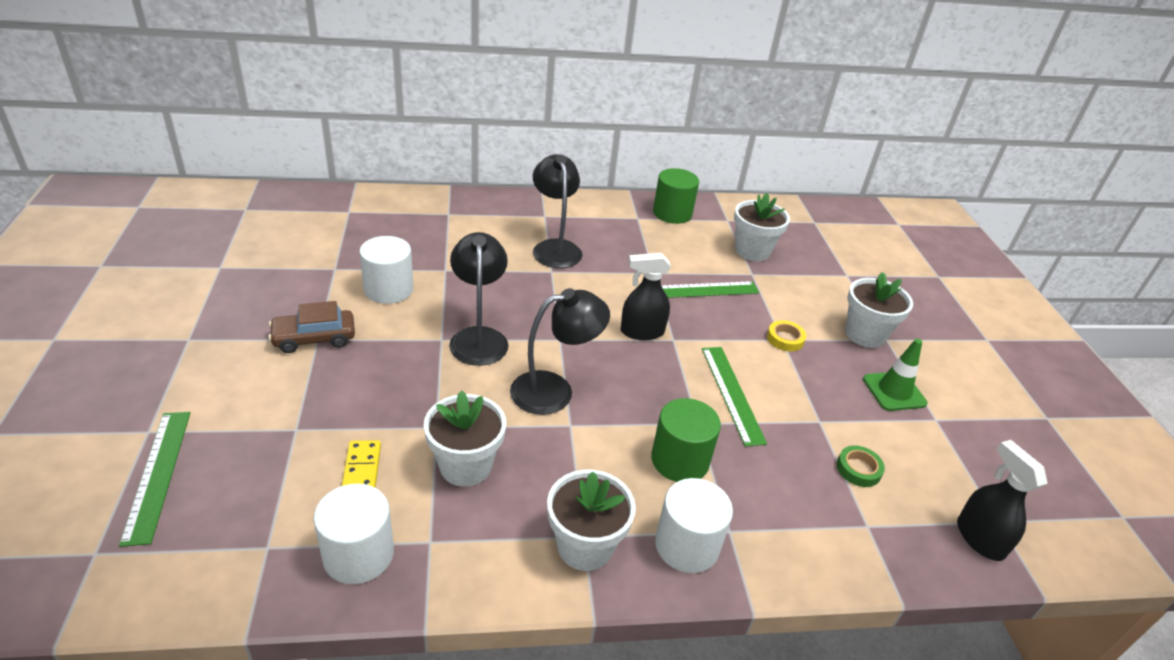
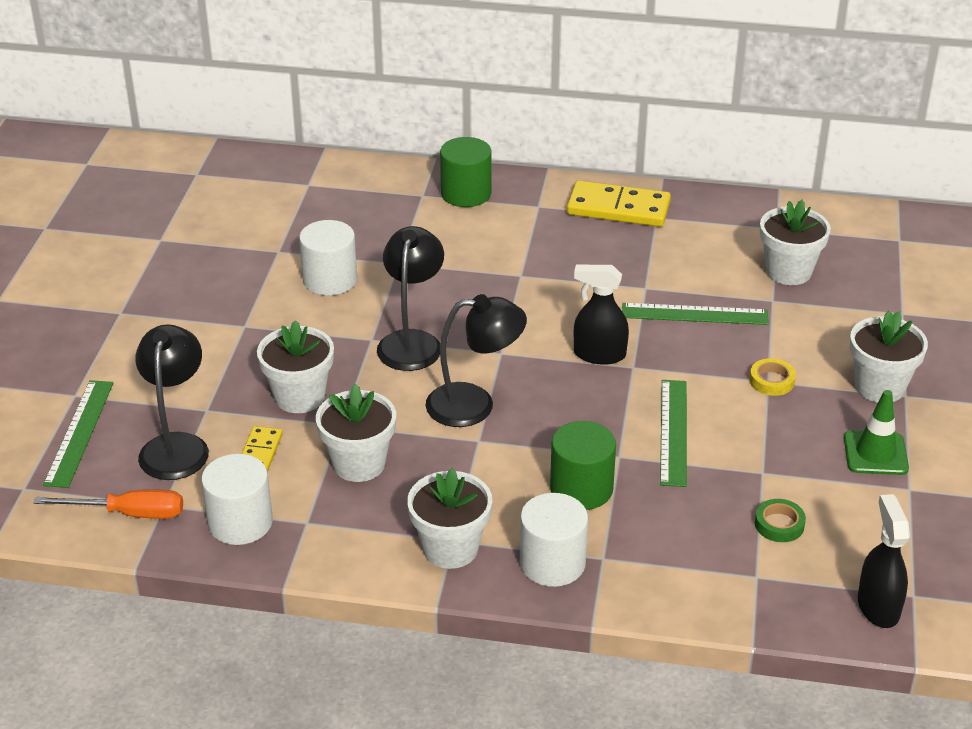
camera: 20 degrees right, 0 degrees up
brown car [268,301,355,353] -> none
black lamp [533,154,582,268] -> black lamp moved to [135,324,209,480]
green cylinder [653,168,699,224] -> green cylinder moved to [440,137,492,207]
none -> orange screwdriver [34,489,183,519]
none -> white flower pot [257,320,334,413]
none -> yellow domino [567,180,671,227]

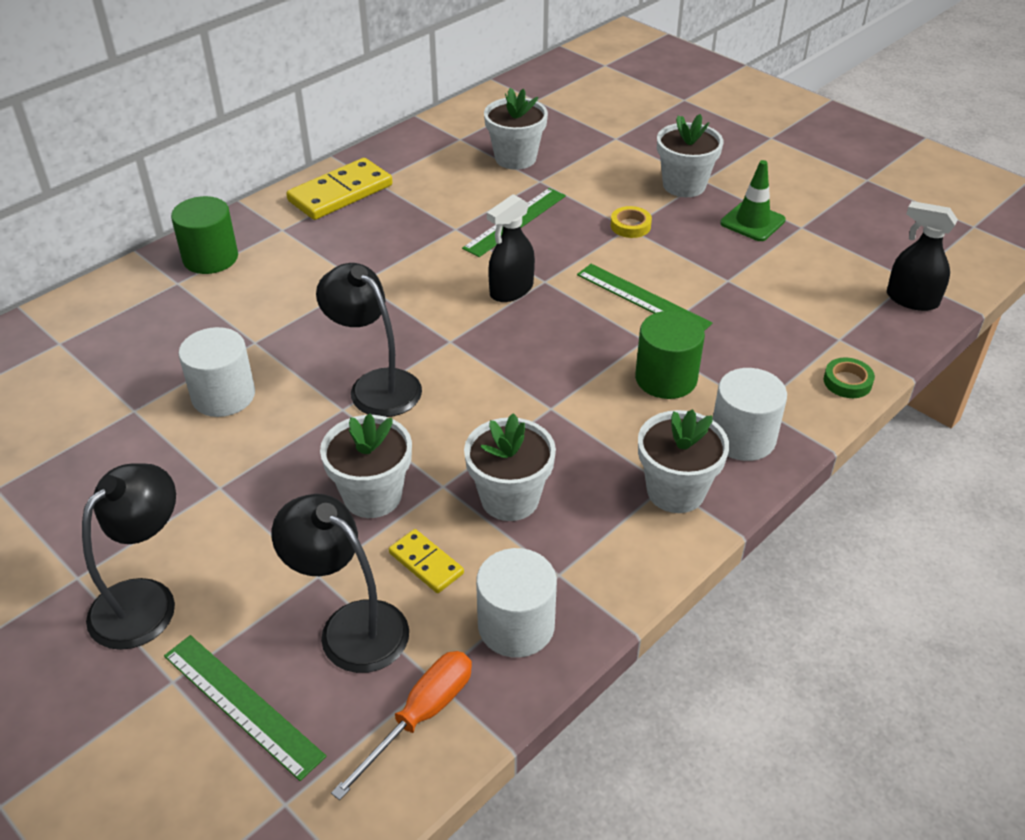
camera: 55 degrees left, 5 degrees up
black lamp [426,294,527,427] -> black lamp moved to [82,463,176,650]
green tape [755,499,806,542] -> green tape moved to [824,358,875,398]

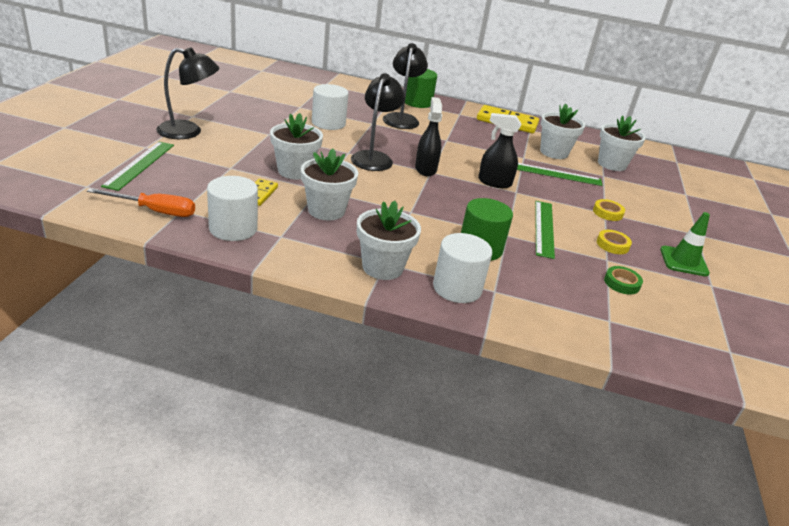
camera: 55 degrees right, 10 degrees down
black lamp [271,494,409,673] -> black lamp moved to [383,43,428,129]
white flower pot [657,114,723,197] -> white flower pot moved to [540,104,585,159]
green tape [824,358,875,398] -> green tape moved to [604,266,643,295]
black spray bottle [887,201,958,311] -> black spray bottle moved to [415,97,442,176]
none -> yellow tape [597,230,632,254]

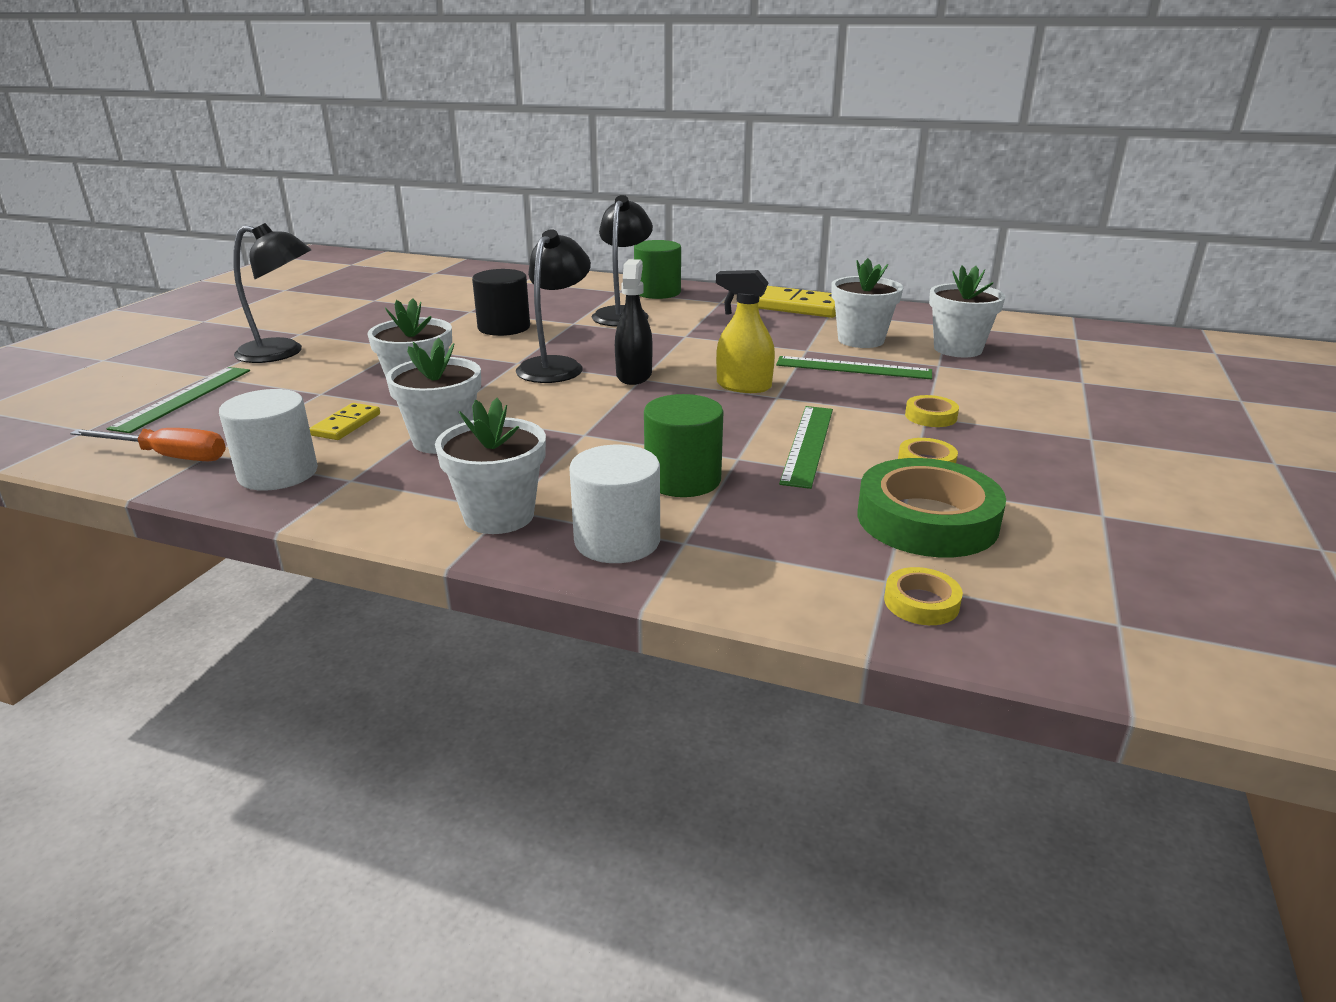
camera: 10 degrees right, 5 degrees down
white cylinder [312,84,349,130] -> black cylinder [472,269,530,336]
black spray bottle [478,113,521,188] -> yellow spray bottle [716,270,775,393]
green tape [604,266,643,295] -> green tape [857,458,1006,557], size x2.18
green traffic cone [660,212,710,276] -> none
none -> yellow tape [884,567,963,625]

